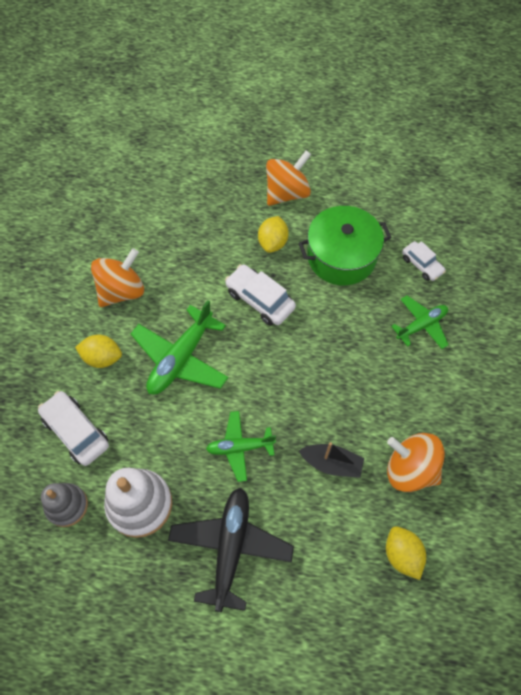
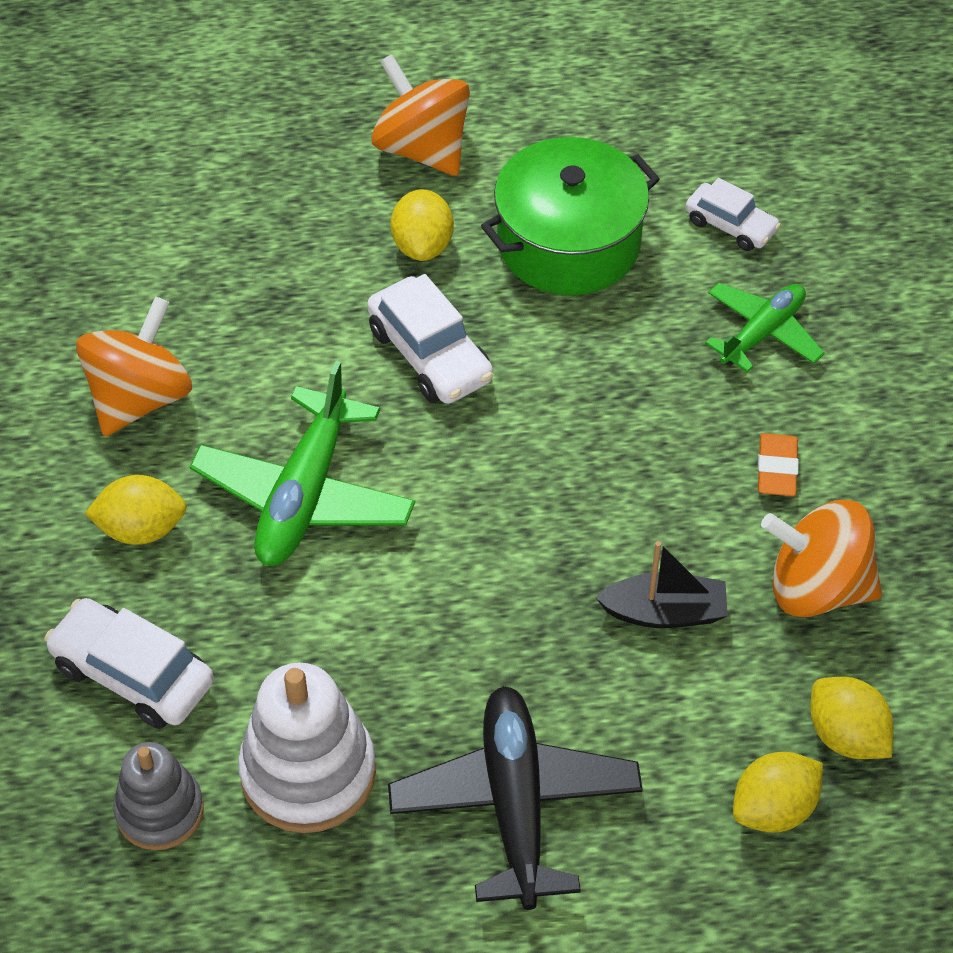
camera: 15 degrees left, 10 degrees down
green plane [206,411,276,482] -> none
white car [225,264,296,325] -> white car turned 150 degrees counterclockwise [367,274,493,404]
orange spinning top [266,150,311,206] -> orange spinning top turned 75 degrees counterclockwise [371,54,470,176]
none -> yellow lemon [733,752,823,833]
none -> orange eraser [758,433,799,496]

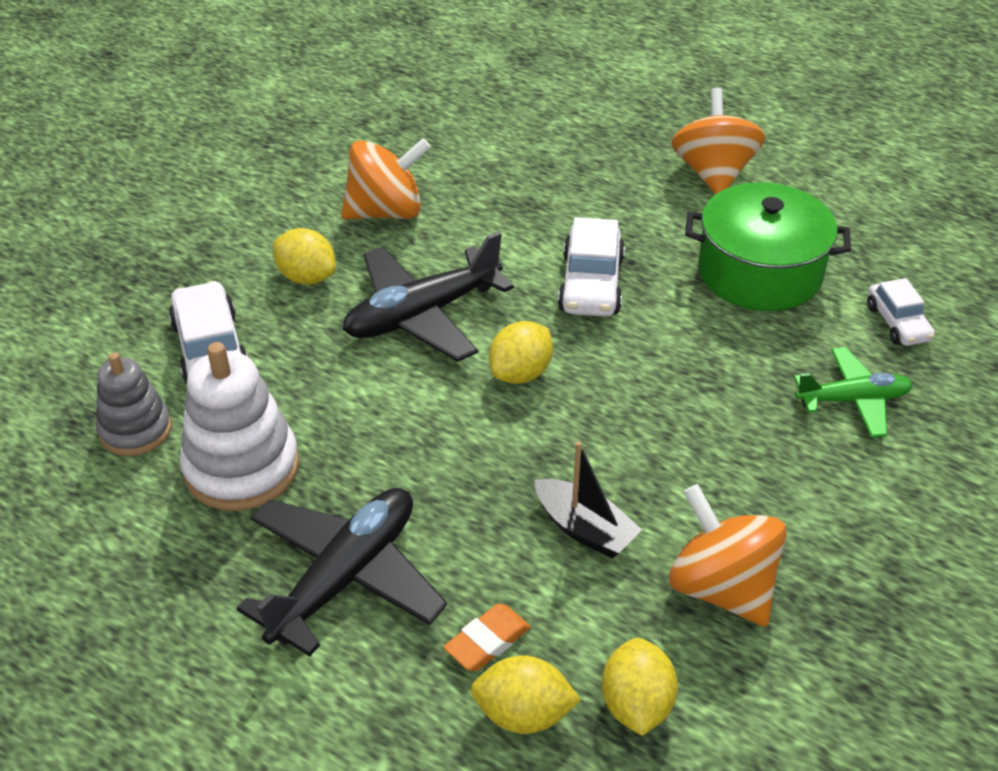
camera: 40 degrees right, 10 degrees down
green plane [190,361,415,566] -> black plane [343,232,514,362]
yellow lemon [390,189,454,261] -> yellow lemon moved to [489,321,553,384]
orange eraser [758,433,799,496] -> orange eraser moved to [443,604,531,671]

